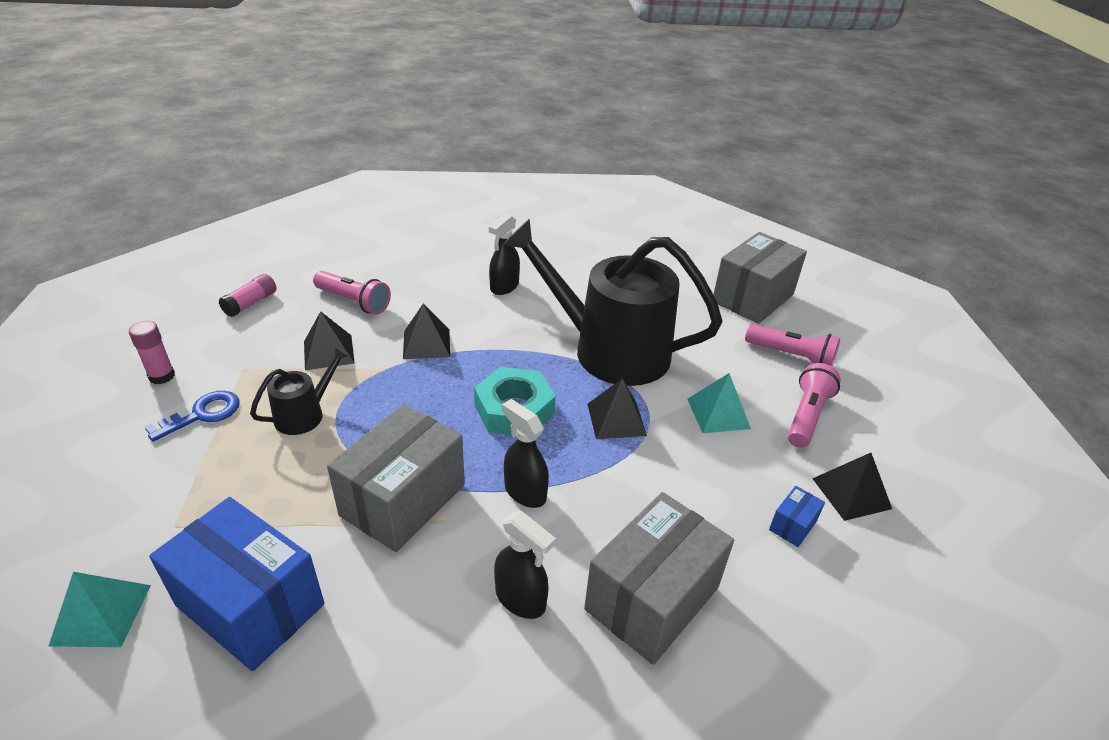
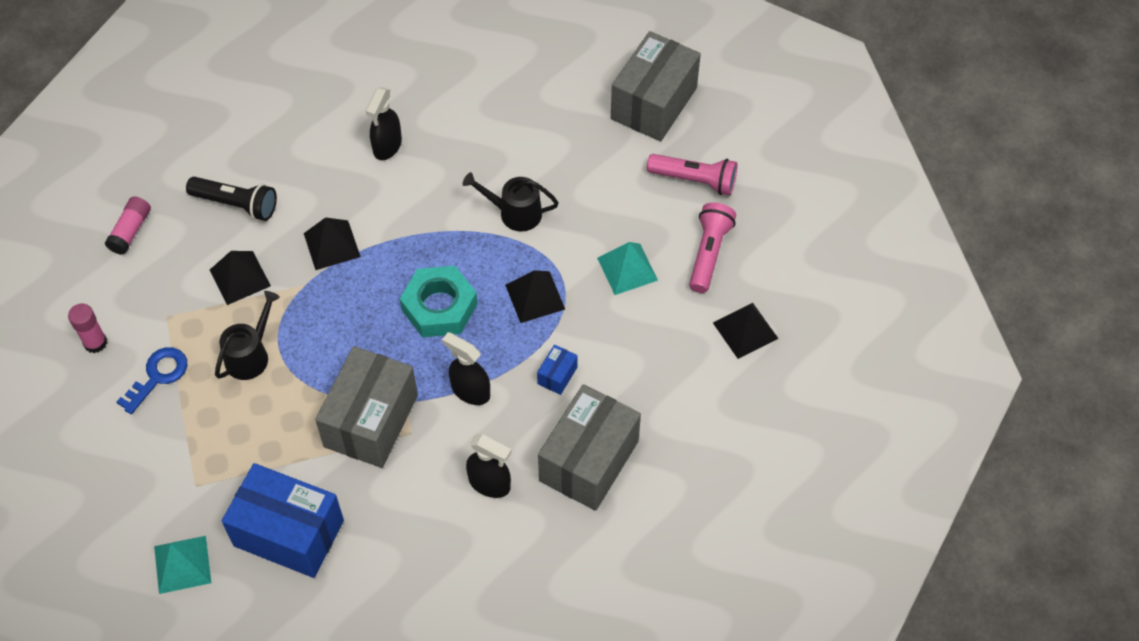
camera: 10 degrees left, 20 degrees up
pink flashlight [313,271,391,314] -> black flashlight [186,177,277,221]
black watering can [502,219,723,386] -> black watering can [463,172,559,232], size x0.44
blue box [769,486,825,547] -> blue box moved to [537,344,578,395]

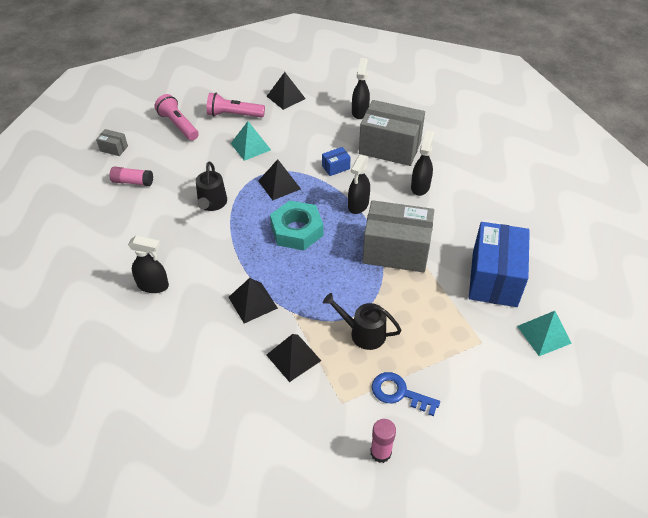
camera: 100 degrees left, 10 degrees down
pink glue stick [105,196,151,255] -> pink glue stick moved to [109,167,153,186]
black flashlight [186,177,277,221] -> none
blue box [537,344,578,395] -> blue box turned 45 degrees counterclockwise [322,147,351,176]
grey box [611,31,701,141] -> grey box [96,129,128,156], size x0.42
pink flashlight [647,154,737,195] -> pink flashlight turned 45 degrees counterclockwise [154,94,199,141]
none -> black spray bottle [352,58,370,119]

